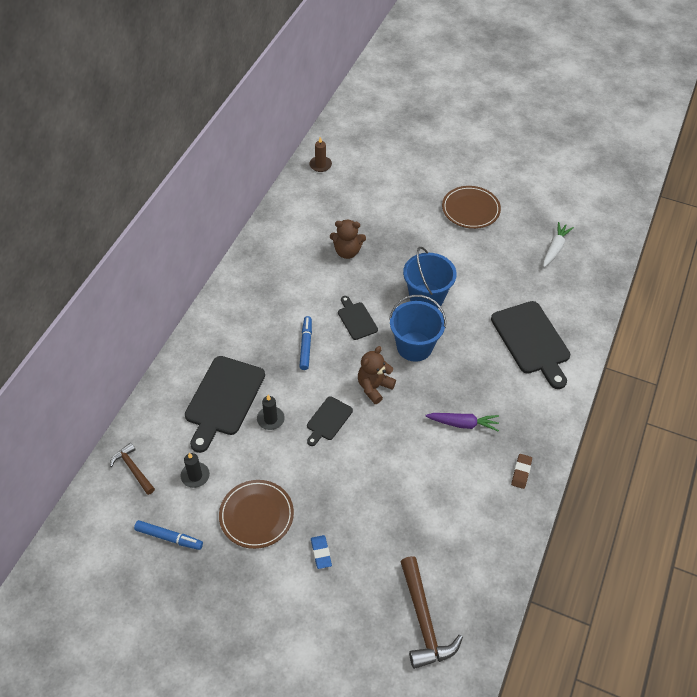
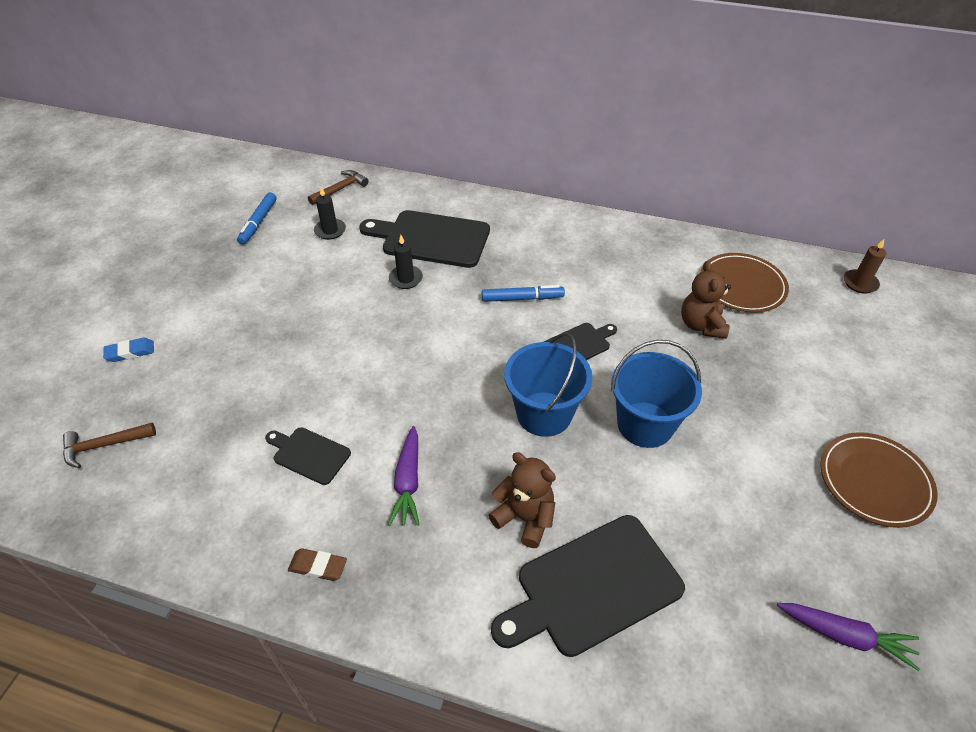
camera: 85 degrees right, 5 degrees down
brown plate [219,480,294,549] -> brown plate moved to [700,253,789,312]
black cutting board [307,396,353,446] -> black cutting board moved to [265,427,351,485]
blue eraser [311,535,332,569] -> blue eraser moved to [103,338,154,362]
brown teddy bear [358,346,396,404] -> brown teddy bear moved to [488,452,556,548]
brown hammer [400,556,463,669] -> brown hammer [63,423,156,468], size x0.60
white carrot [543,222,574,267] -> purple carrot [777,603,920,671]

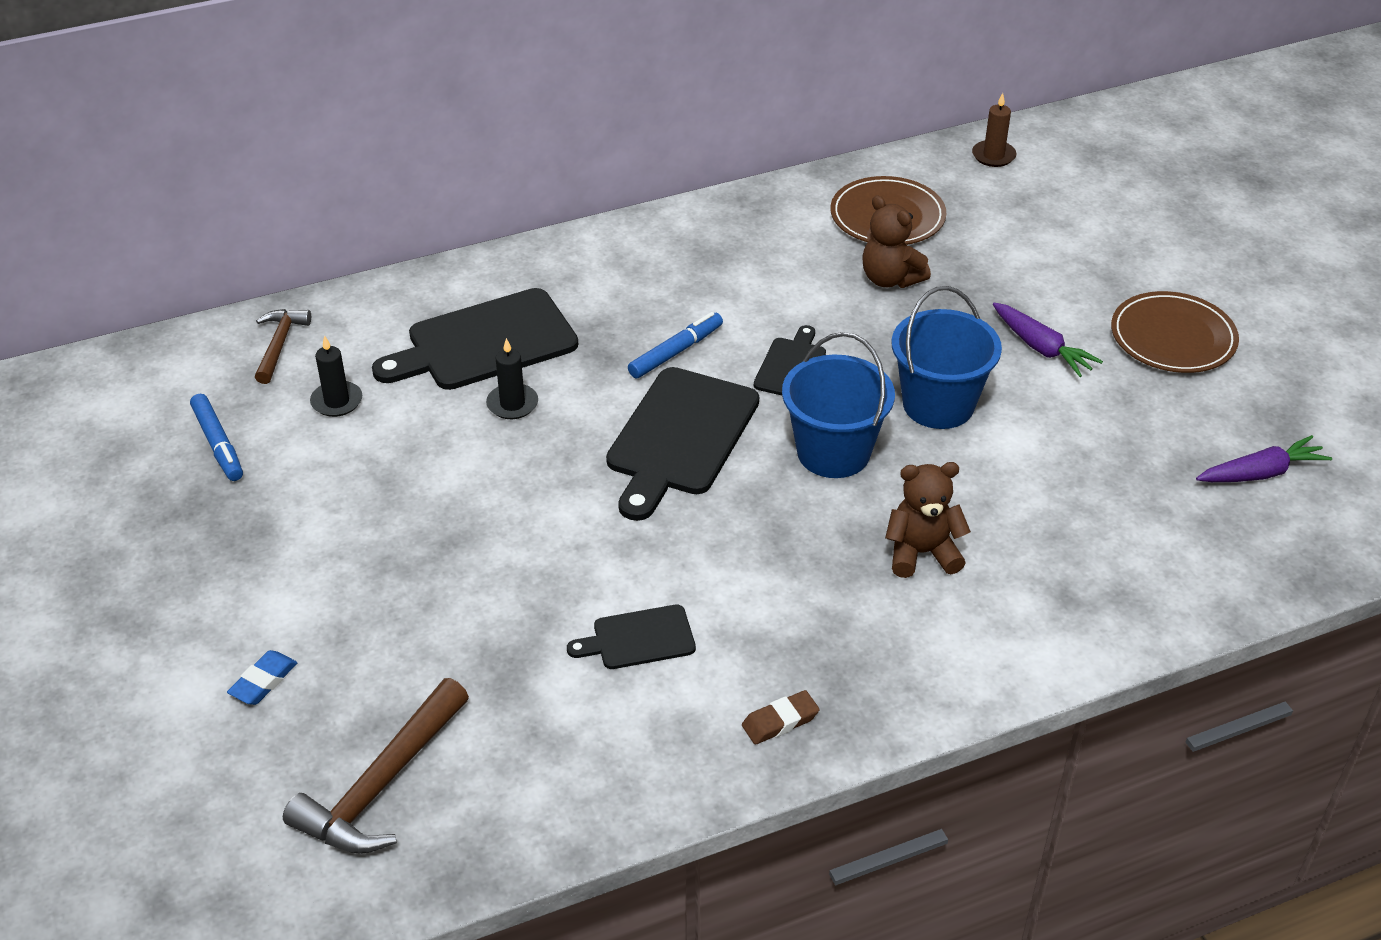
camera: 40 degrees left, 5 degrees down
brown hammer [63,423,156,468] -> brown hammer [283,678,469,854], size x1.66
purple carrot [388,426,420,526] -> purple carrot moved to [993,303,1103,377]
black cutting board [491,515,685,657] -> black cutting board moved to [606,367,759,521]

